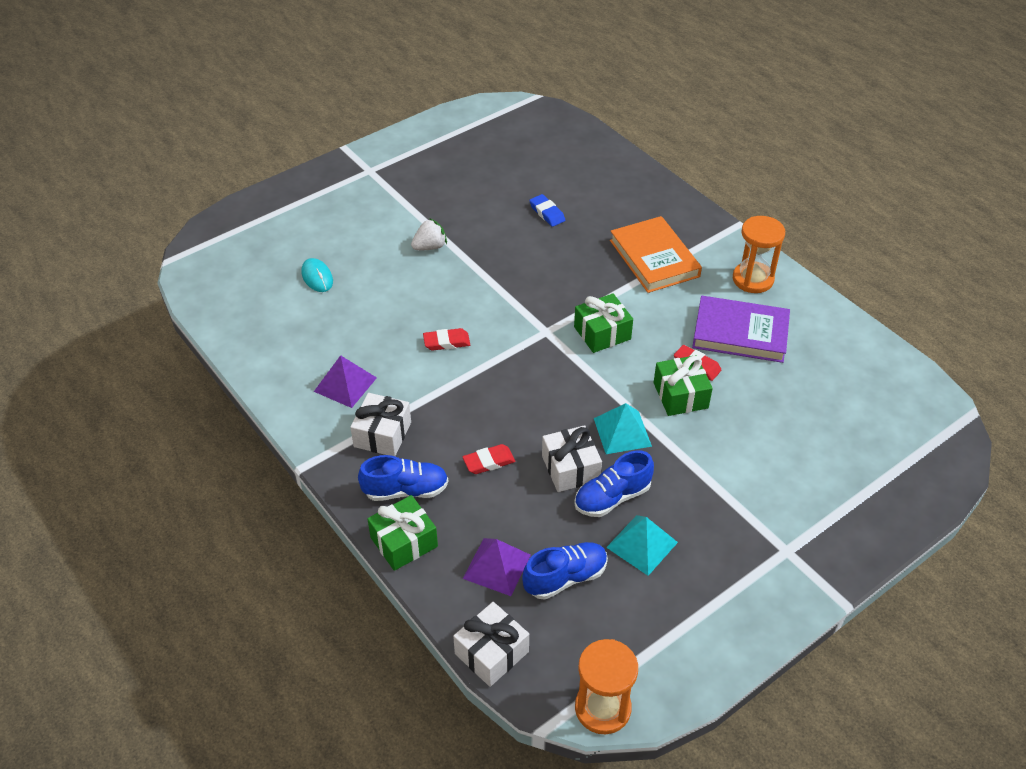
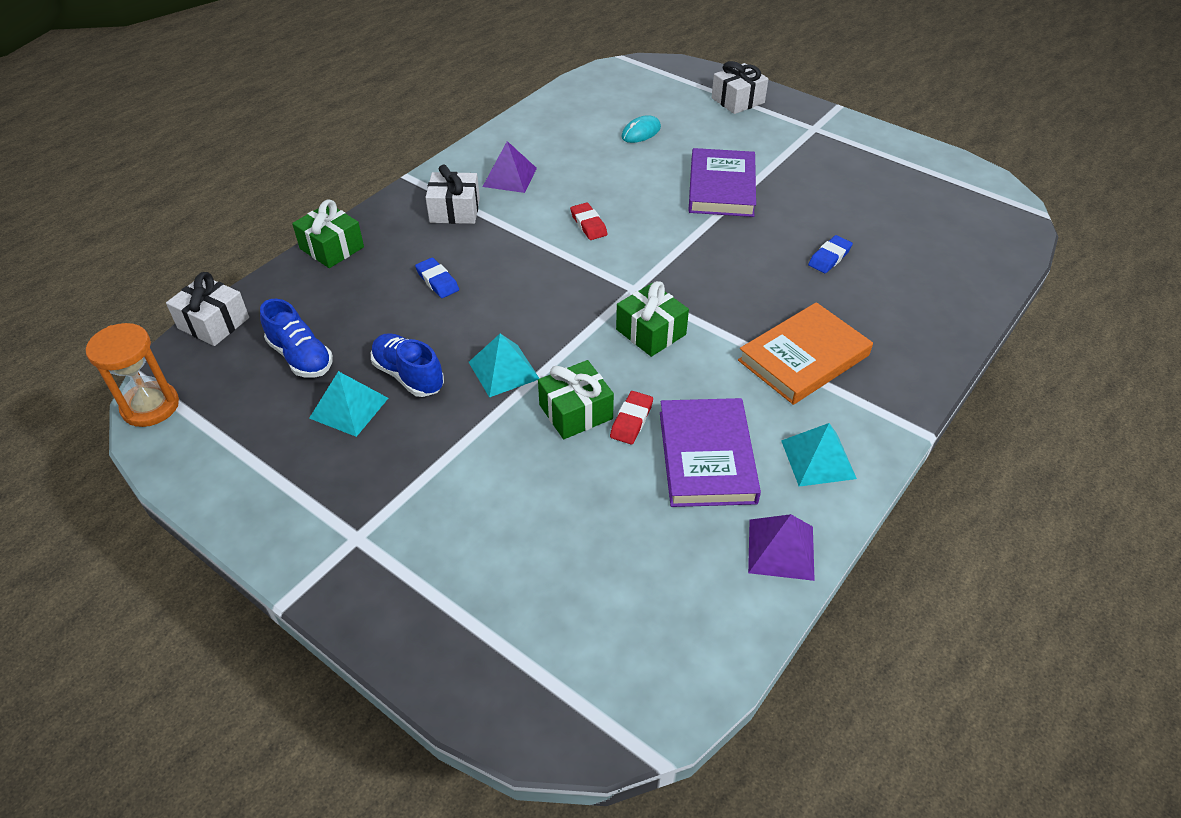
camera: 75 degrees right, 0 degrees up
blue shoe [358,455,448,501] -> none
white strawberry [411,218,447,250] -> purple book [688,148,756,217]
red eraser [462,444,516,474] -> blue eraser [415,257,459,298]
purple pyramid [463,538,531,596] -> purple pyramid moved to [748,514,815,581]
white gift [542,425,602,492] -> white gift moved to [711,61,768,114]
orange hourglass [733,216,785,293] -> turquoise pyramid [781,423,857,487]

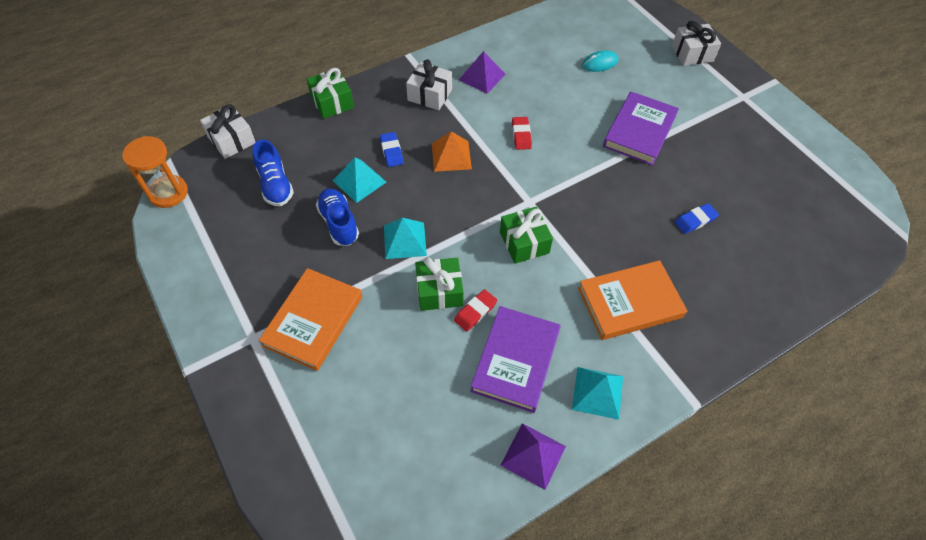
camera: 20 degrees right, 10 degrees up
turquoise pyramid [309,371,388,437] -> turquoise pyramid moved to [333,157,386,203]
none -> orange book [259,268,362,371]
none -> orange pyramid [432,131,472,172]

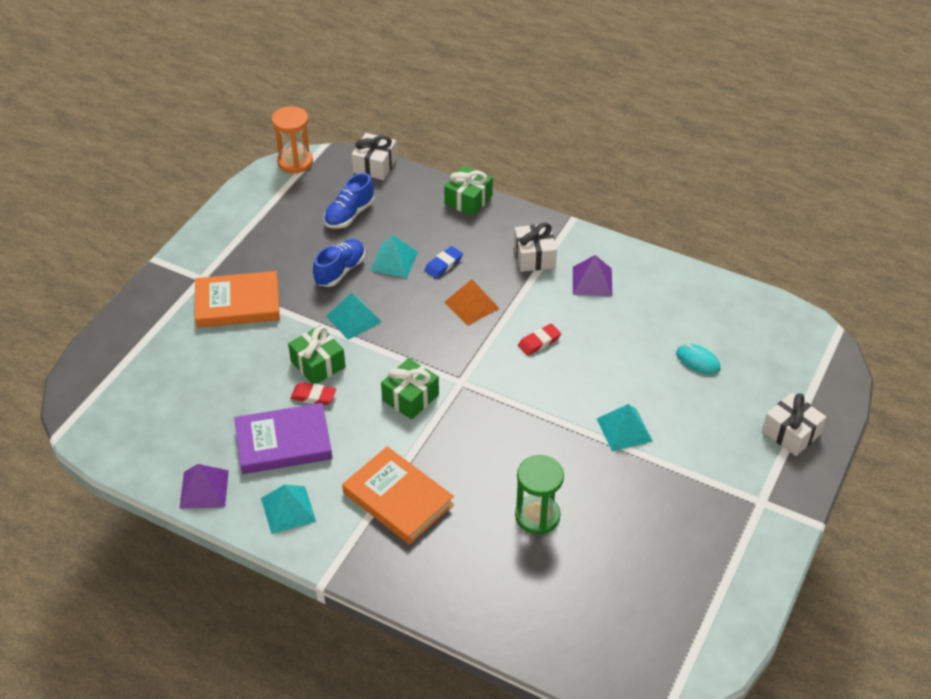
camera: 60 degrees right, 10 degrees down
purple book [603,92,679,166] -> turquoise pyramid [597,404,652,451]
blue eraser [675,203,719,234] -> green hourglass [515,455,564,535]

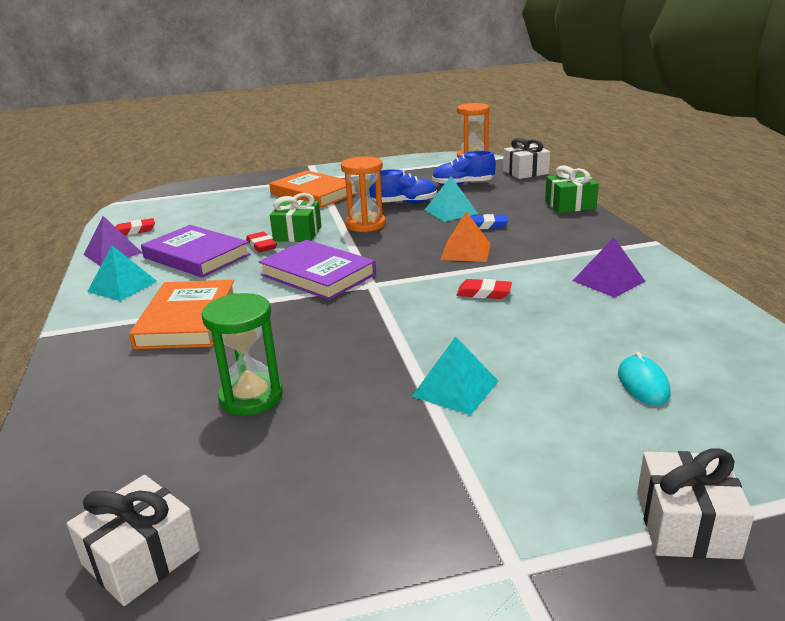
camera: 50 degrees right, 20 degrees down
turquoise pyramid [326,293,381,340] -> orange hourglass [341,156,386,232]
green gift [381,358,439,420] -> purple book [259,240,376,300]
white gift [514,223,557,272] -> white gift moved to [67,475,200,606]
none -> red eraser [116,218,155,236]

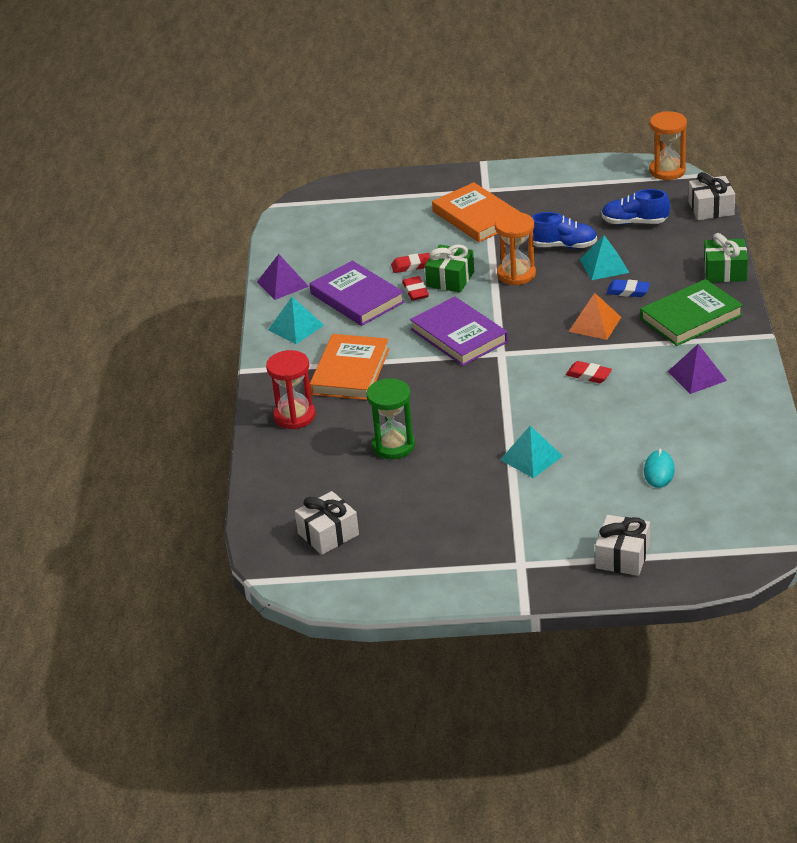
camera: 15 degrees right, 10 degrees up
red eraser [116,218,155,236] -> red eraser moved to [391,253,430,273]
none -> red hourglass [266,350,316,429]
none -> green book [640,279,743,346]

